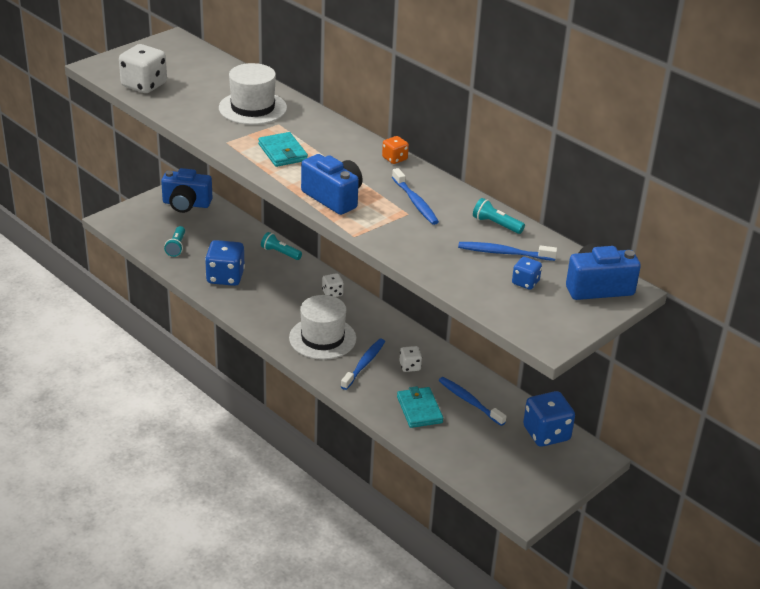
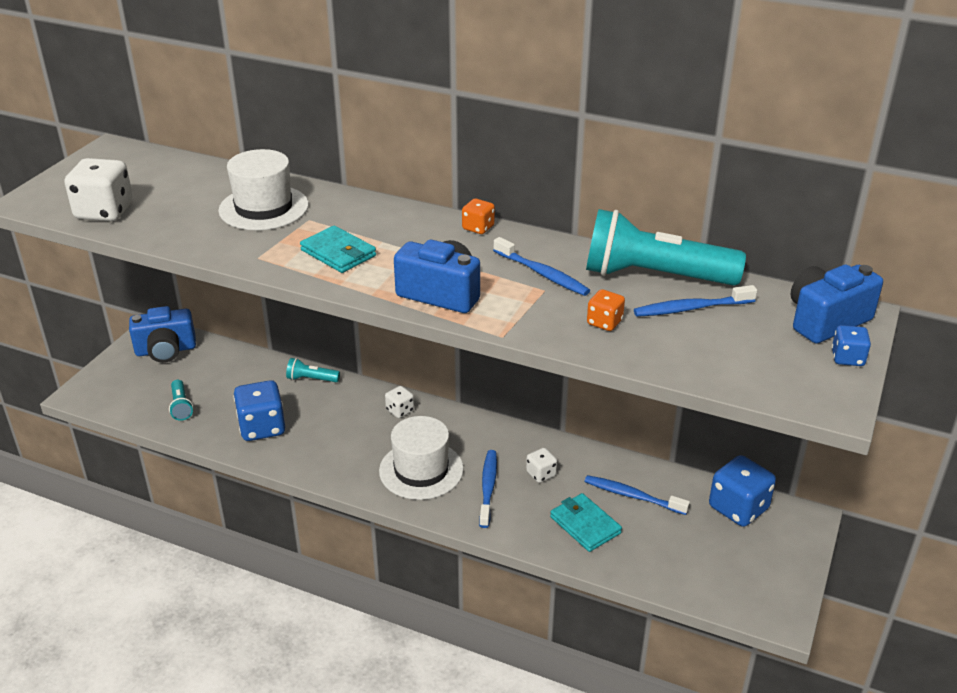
camera: 20 degrees left, 0 degrees up
turquoise flashlight [473,198,525,234] -> turquoise flashlight [586,209,746,286], size x2.28
blue dice [512,257,542,290] -> blue dice moved to [832,325,871,366]
none -> orange dice [587,289,625,331]

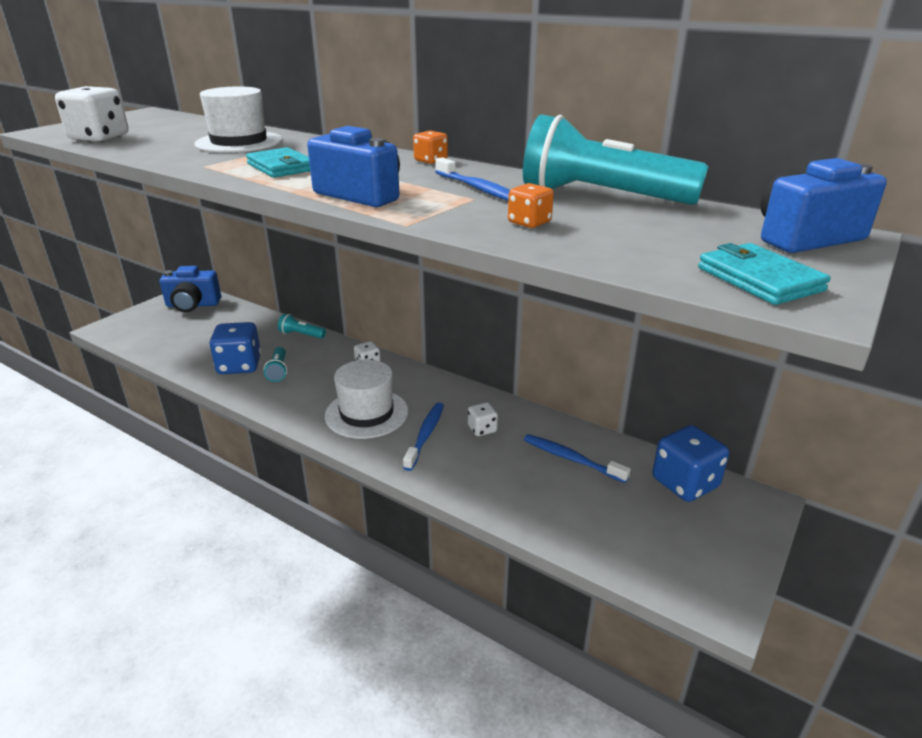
camera: 10 degrees right, 5 degrees down
turquoise flashlight [169,380,193,421] -> turquoise flashlight moved to [264,347,287,382]
turquoise wallet [550,493,622,552] -> turquoise wallet moved to [698,243,831,305]
blue toothbrush [634,285,757,317] -> none
blue dice [832,325,871,366] -> none

